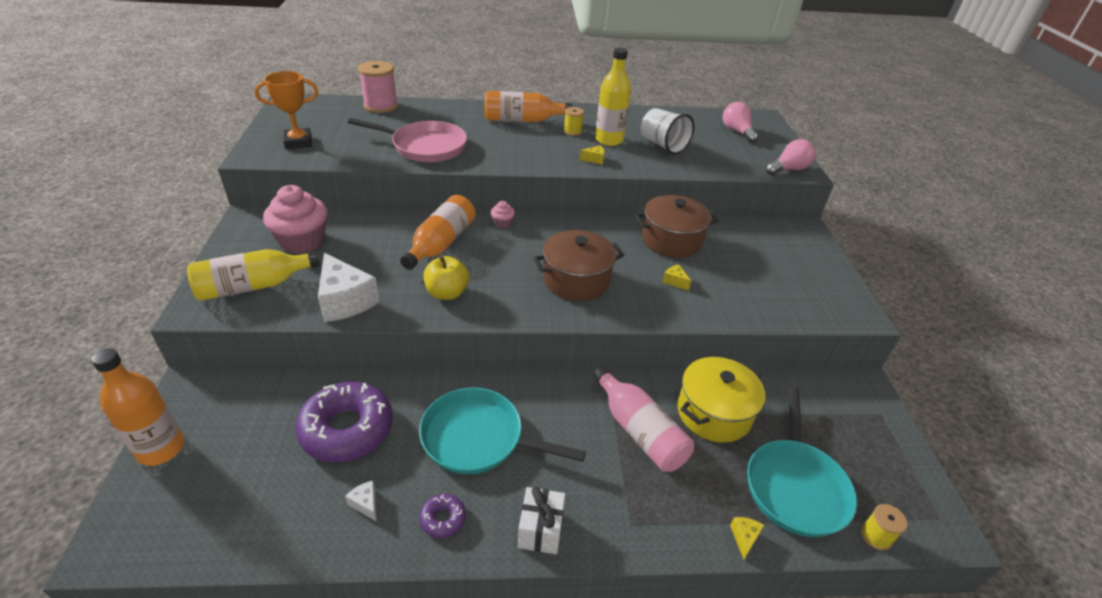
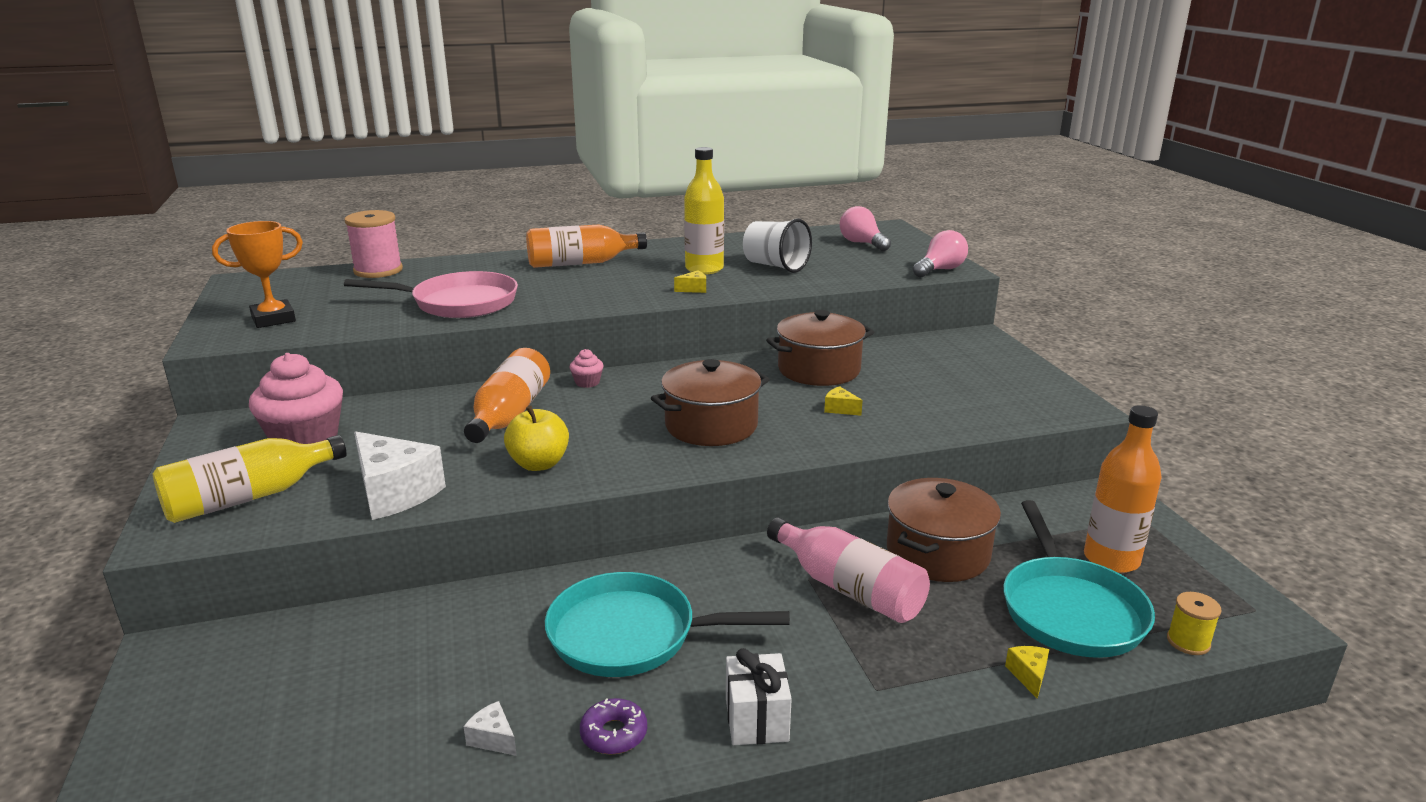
camera: 10 degrees left, 15 degrees down
orange bottle [91,348,184,466] -> orange bottle moved to [1084,405,1162,573]
purple donut [295,382,393,462] -> none
yellow spool [564,107,584,136] -> none
yellow pot [677,357,765,443] -> brown pot [887,478,1001,582]

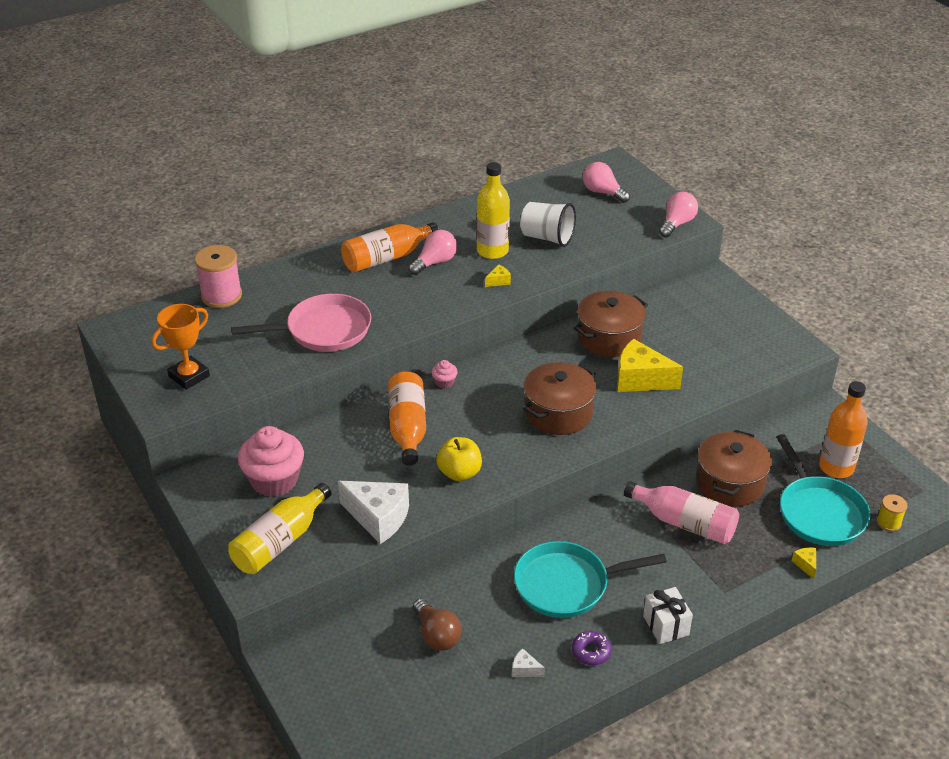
camera: 15 degrees left, 15 degrees up
yellow cheese [824,386,863,416] -> yellow cheese [617,339,683,392], size x2.34
none -> pink light bulb [408,230,457,275]
none -> brown light bulb [413,599,462,651]

